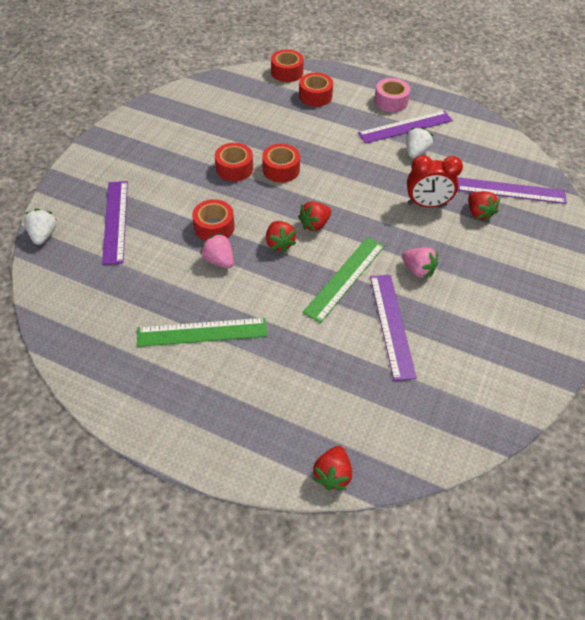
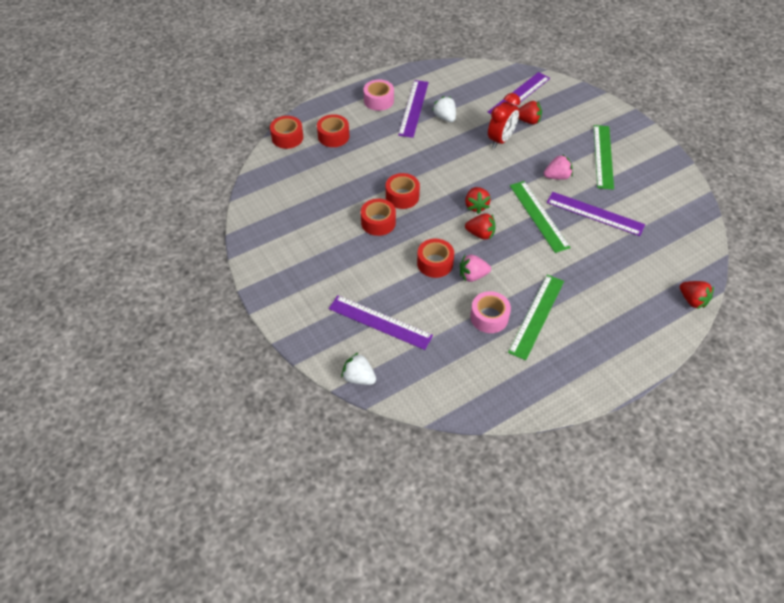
camera: 55 degrees left, 0 degrees up
none -> pink tape [470,291,511,333]
none -> green ruler [594,125,614,190]

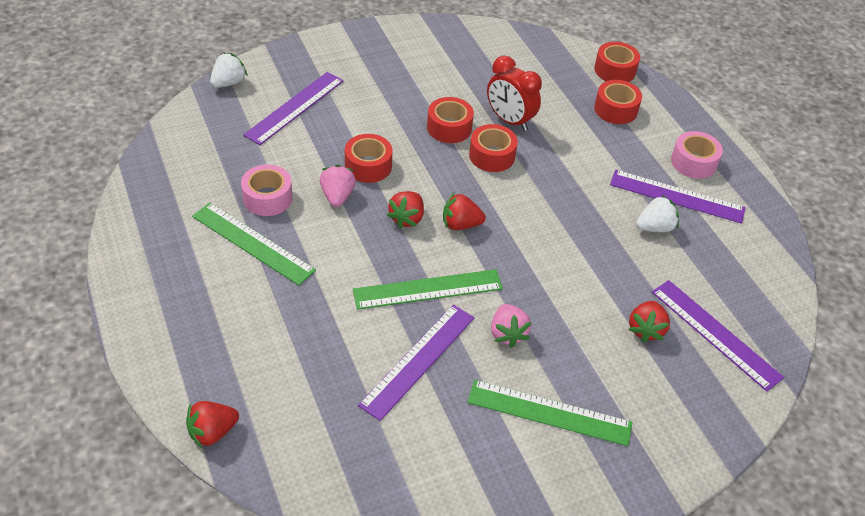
camera: 95 degrees right, 5 degrees down
red clock [488,93,520,148] -> red clock moved to [487,56,542,131]

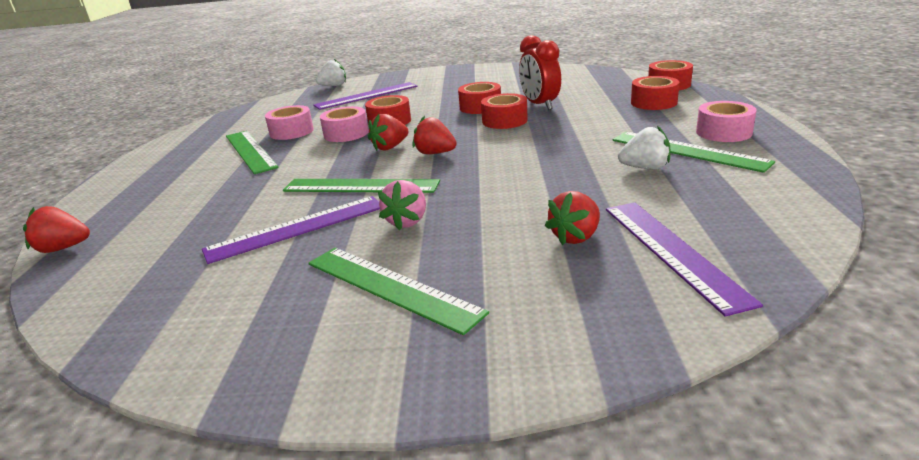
camera: 30 degrees right, 20 degrees down
pink strawberry [320,164,356,207] -> pink tape [320,106,369,142]
purple ruler [610,170,746,224] -> green ruler [612,132,775,173]

